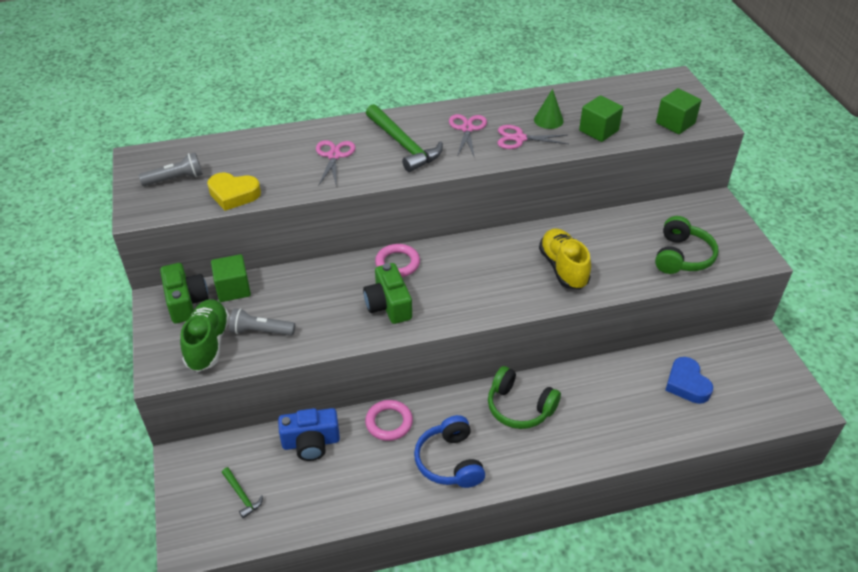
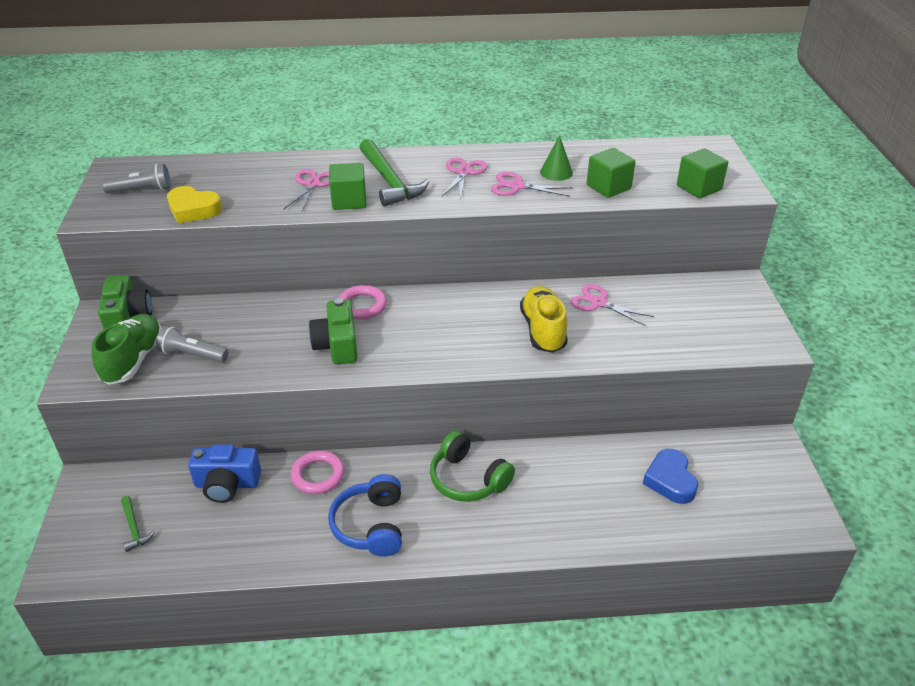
camera: 10 degrees right, 5 degrees down
green cube [211,254,251,302] -> green cube moved to [329,163,366,210]
green headphones [655,216,718,274] -> none
none -> pink scissors [570,284,654,326]

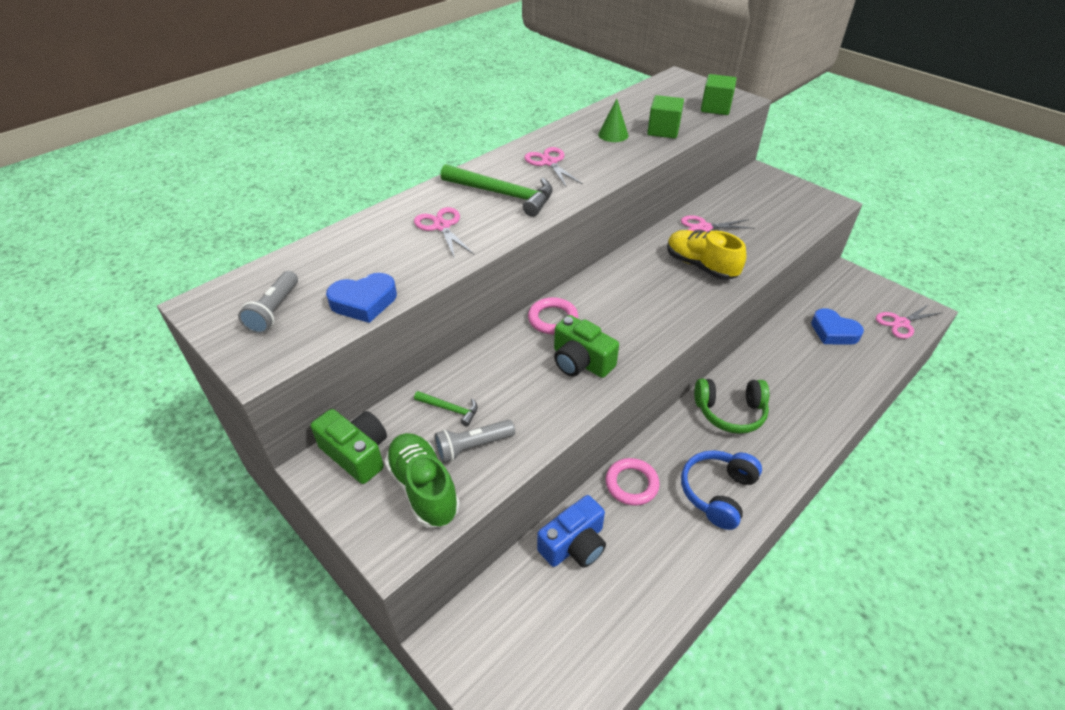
camera: 40 degrees left, 5 degrees up
grey flashlight [102,164,171,193] -> grey flashlight turned 150 degrees clockwise [238,271,298,334]
green hammer [121,496,155,552] -> green hammer moved to [414,391,478,426]
yellow heart [167,186,222,224] -> blue heart [326,273,397,323]
blue headphones [328,474,402,557] -> blue headphones turned 75 degrees clockwise [681,450,762,530]
green cube [329,163,366,210] -> none
pink scissors [491,172,573,197] -> pink scissors moved to [876,304,943,339]

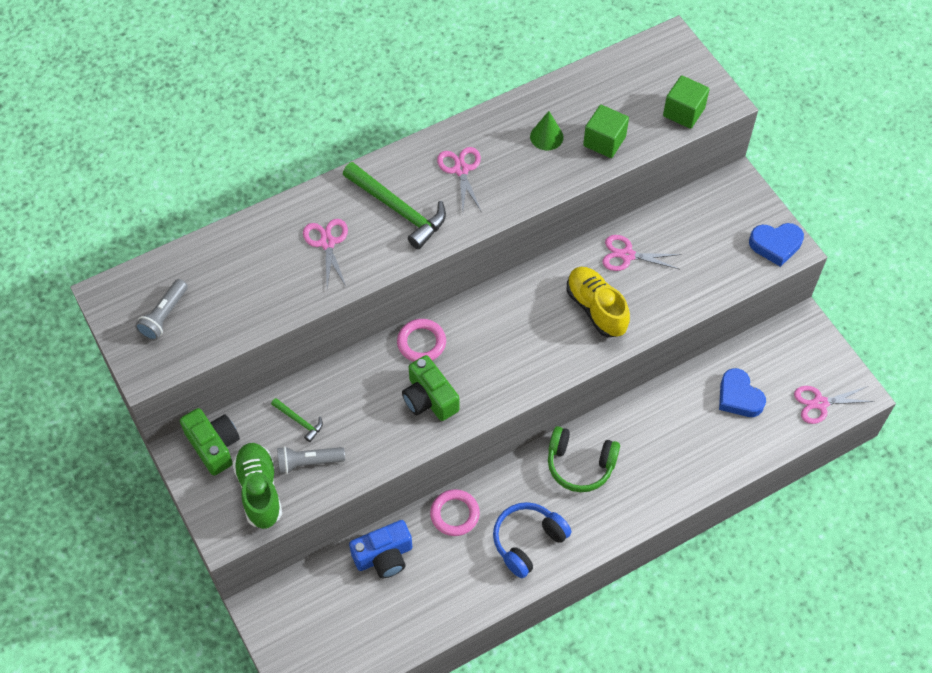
camera: 15 degrees right, 15 degrees up
blue heart [326,273,397,323] -> blue heart moved to [749,223,804,267]

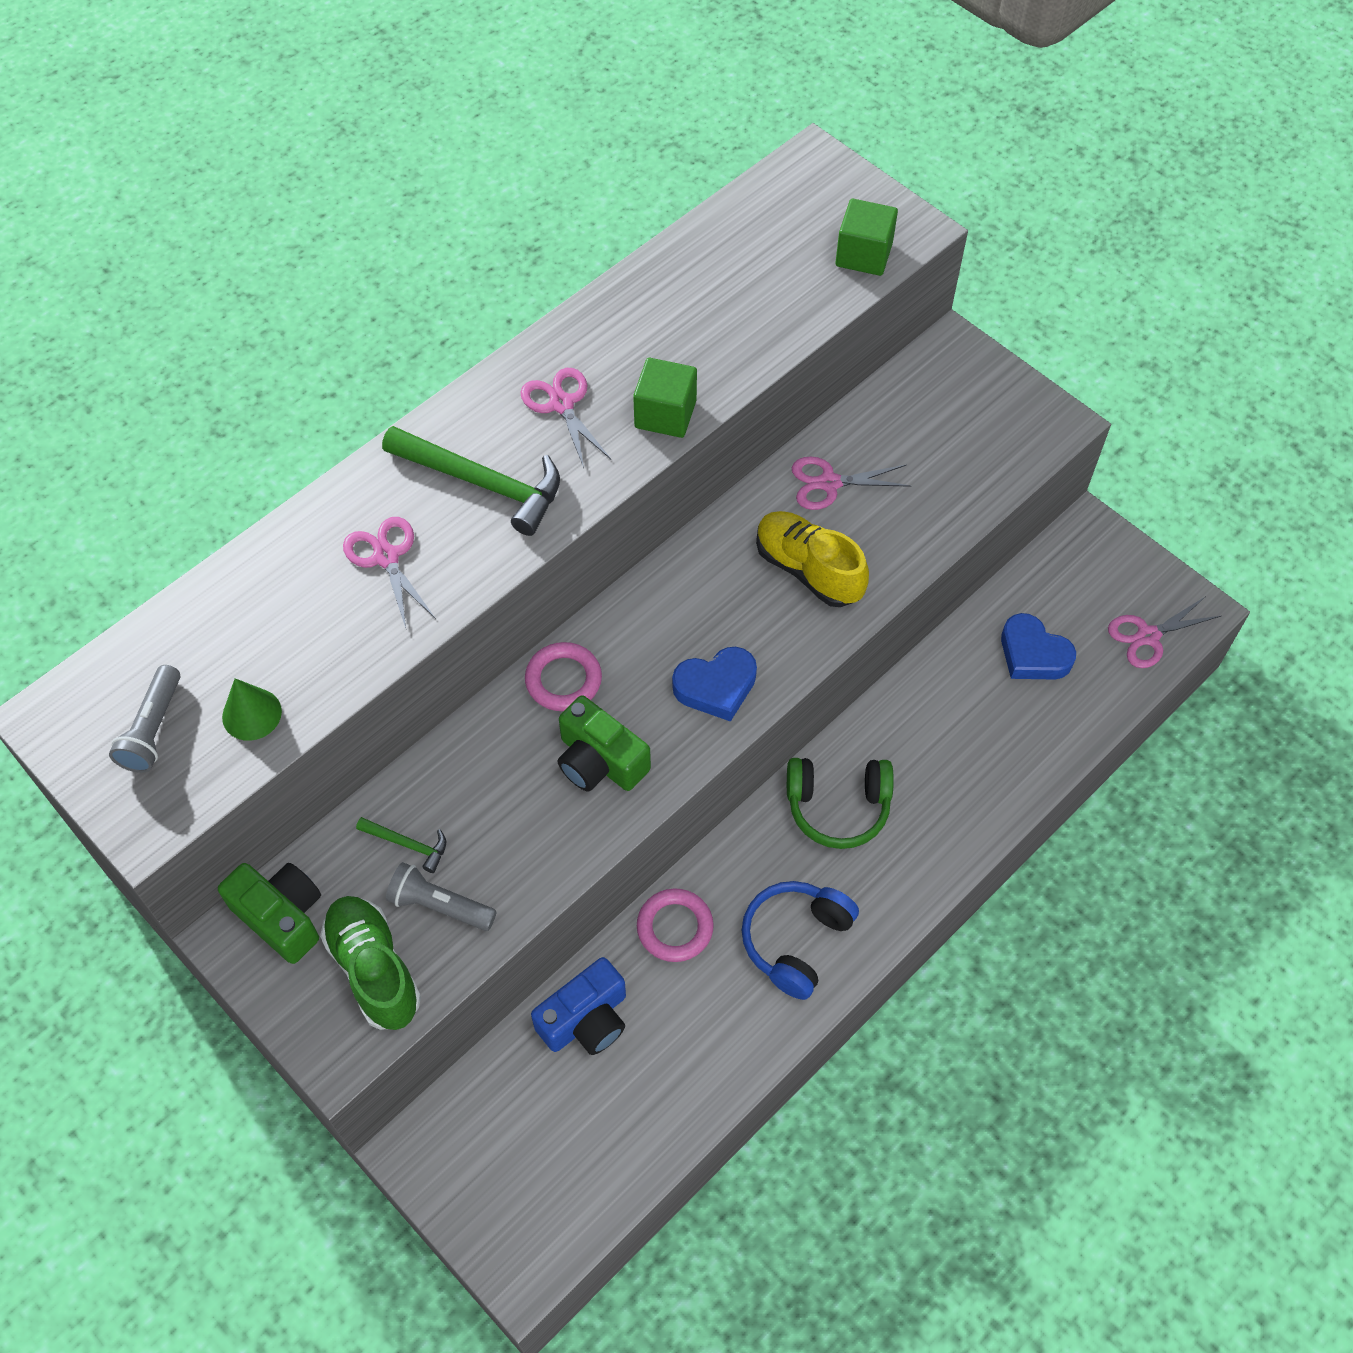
camera: 15 degrees left, 0 degrees up
grey flashlight [277,446,345,474] -> grey flashlight turned 45 degrees clockwise [386,862,497,931]
green cone [530,111,564,150] -> green cone moved to [222,678,282,741]
green cube [583,105,629,158] -> green cube moved to [633,358,697,438]
blue heart [749,223,804,267] -> blue heart moved to [672,647,757,722]

